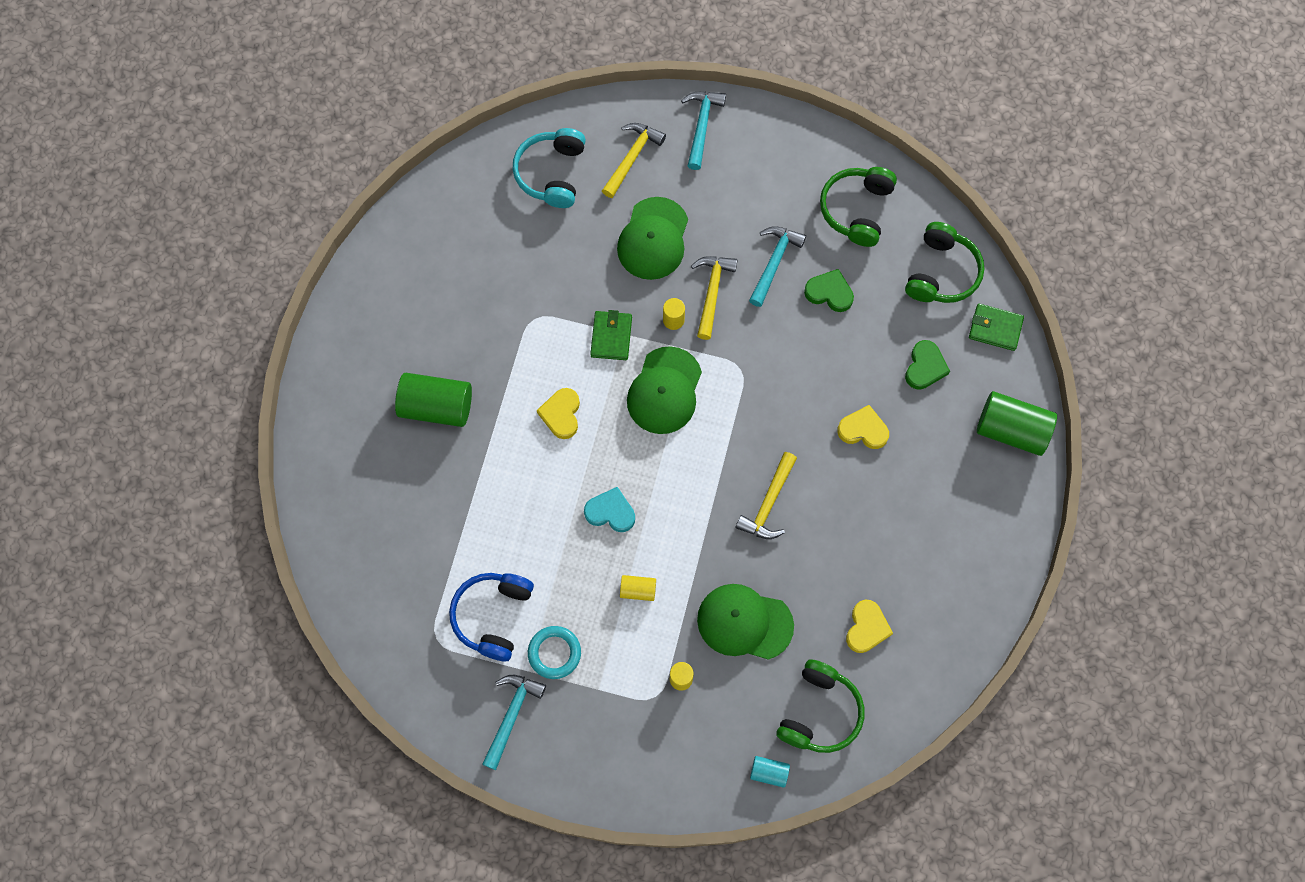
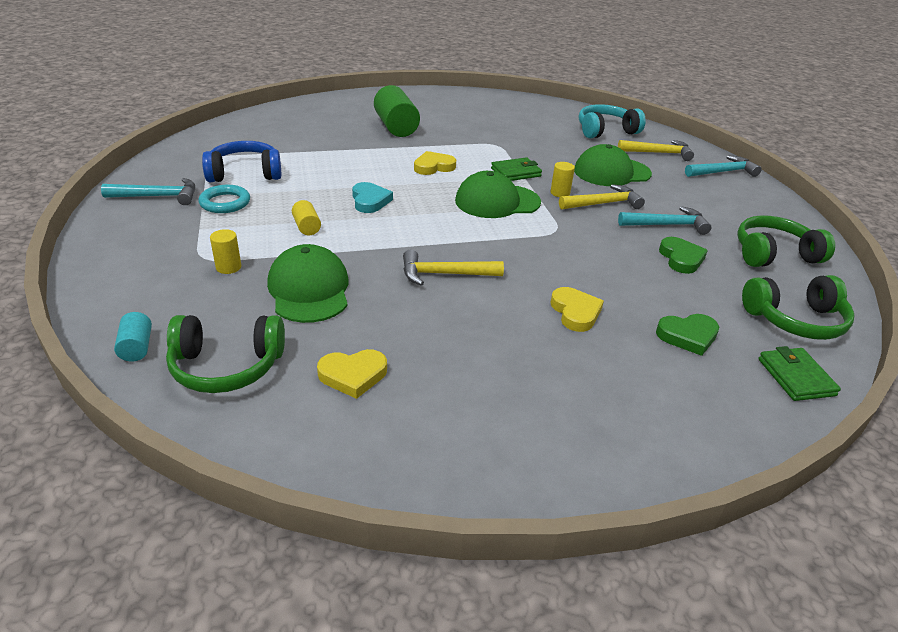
camera: 60 degrees right, 35 degrees down
green cylinder [977,391,1057,456] -> none

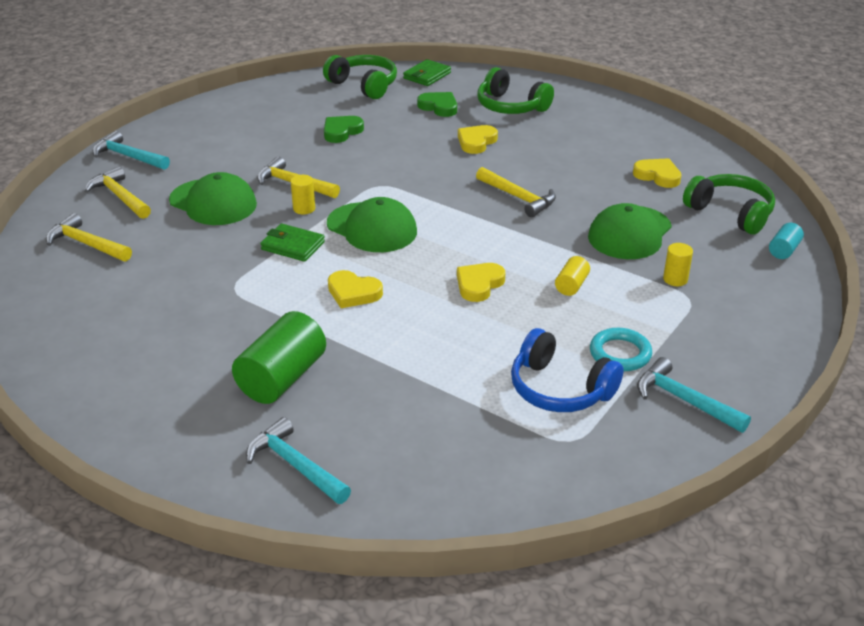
camera: 130 degrees left, 0 degrees up
turquoise heart [352,182,393,213] -> yellow heart [457,263,505,302]
turquoise headphones [579,104,646,138] -> yellow hammer [46,213,132,261]
turquoise hammer [618,206,711,235] -> turquoise hammer moved to [246,417,351,504]
green headphones [737,215,835,267] -> green headphones moved to [477,67,554,114]

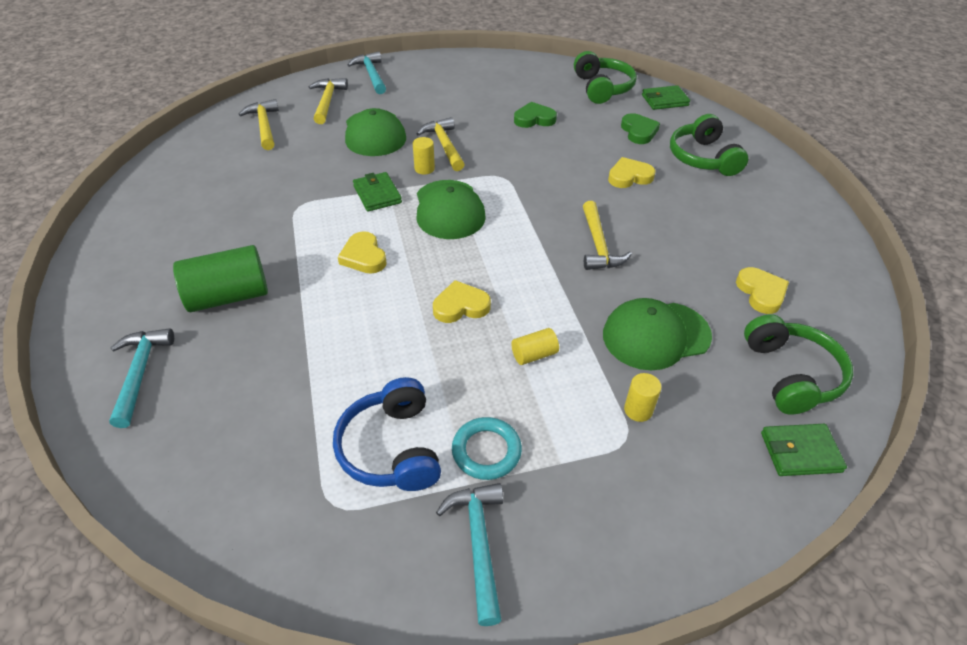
camera: 40 degrees right, 10 degrees up
turquoise cylinder [769,223,804,259] -> green wallet [761,424,847,476]

